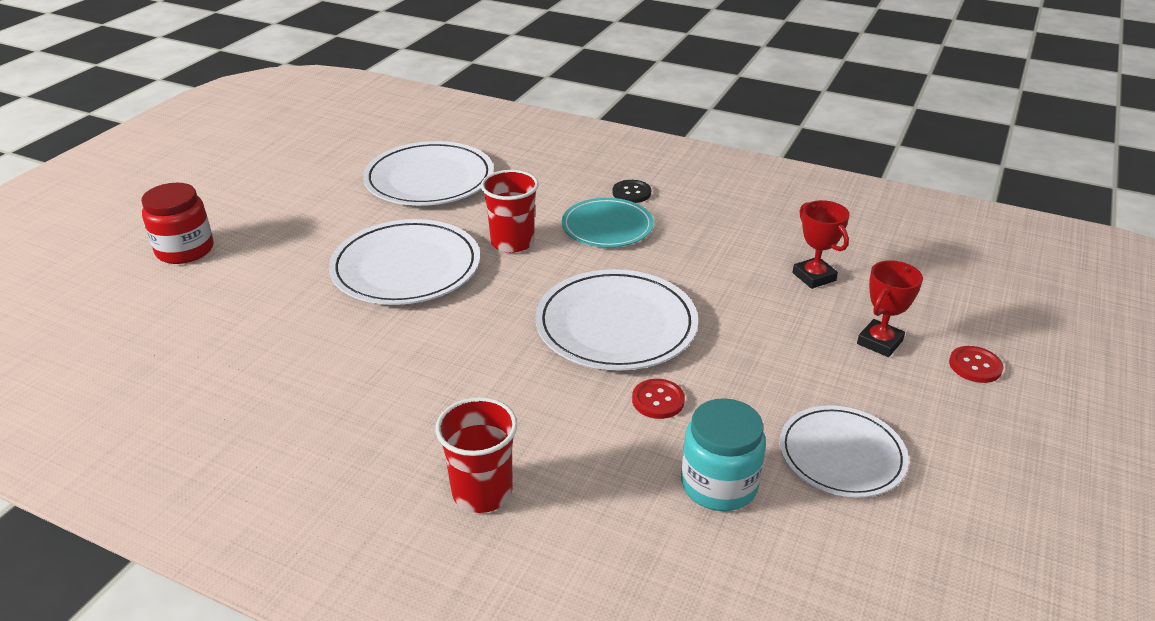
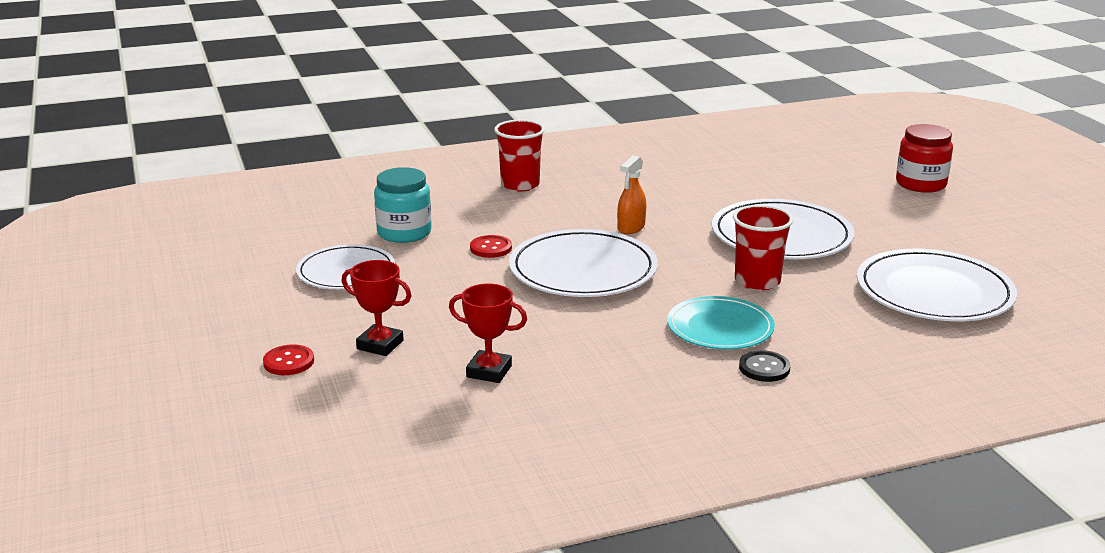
camera: 135 degrees right, 10 degrees down
red trophy [857,260,923,357] -> red trophy turned 60 degrees counterclockwise [342,260,411,356]
none -> orange spray bottle [617,156,646,234]

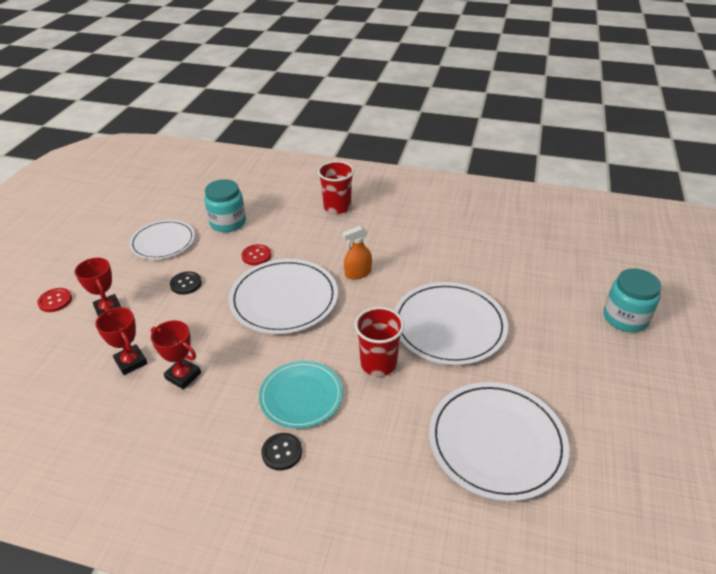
camera: 35 degrees right, 15 degrees up
red jar [896,124,953,193] -> turquoise jar [603,268,661,332]
none -> red trophy [151,320,201,389]
none -> black button [170,271,202,295]

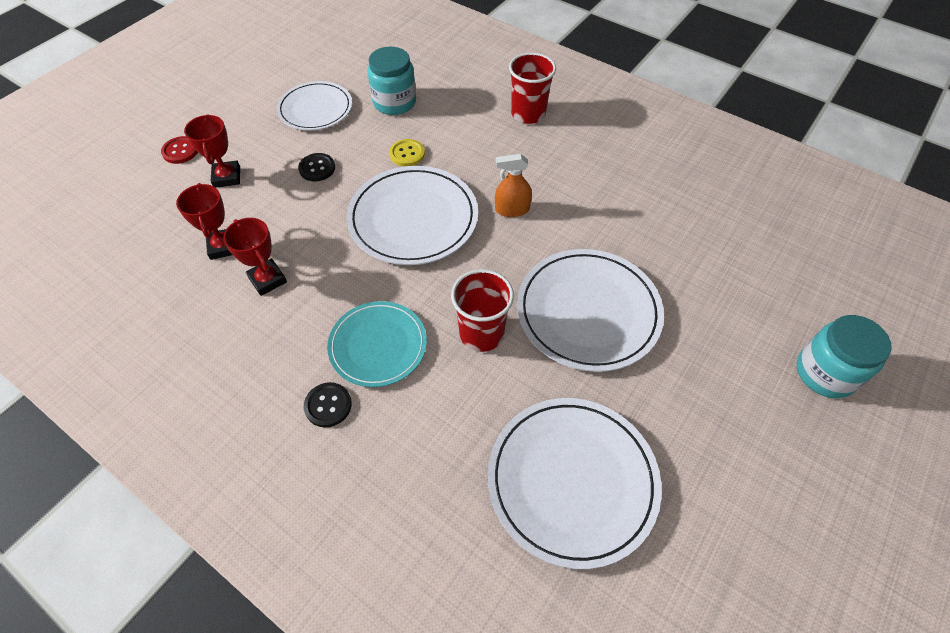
camera: 20 degrees right, 15 degrees up
red button [242,244,271,265] -> yellow button [389,139,425,167]

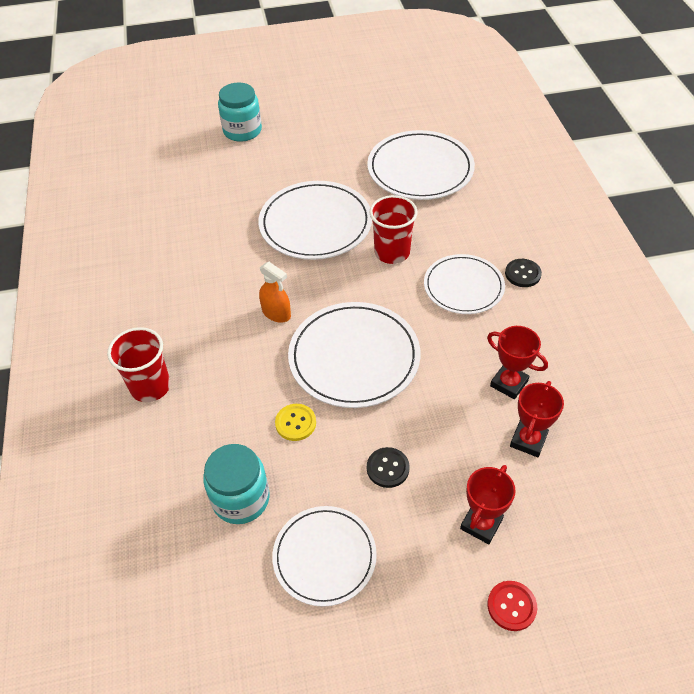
camera: 135 degrees left, 5 degrees down
red trophy [223,218,287,296] -> red trophy turned 60 degrees counterclockwise [487,326,548,399]
turquoise plate [327,301,427,387] -> white plate [424,254,505,314]

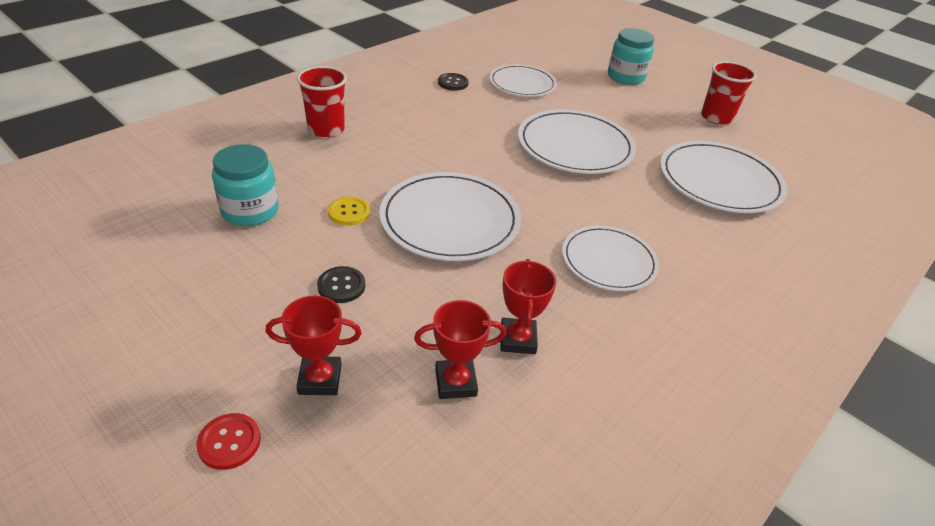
camera: 50 degrees right, 10 degrees down
orange spray bottle [259,262,291,323] -> none
white plate [272,506,377,607] -> white plate moved to [489,64,557,97]
red cup [369,195,418,264] -> red cup moved to [701,61,756,125]
black button [505,259,542,287] -> black button moved to [438,73,469,91]

